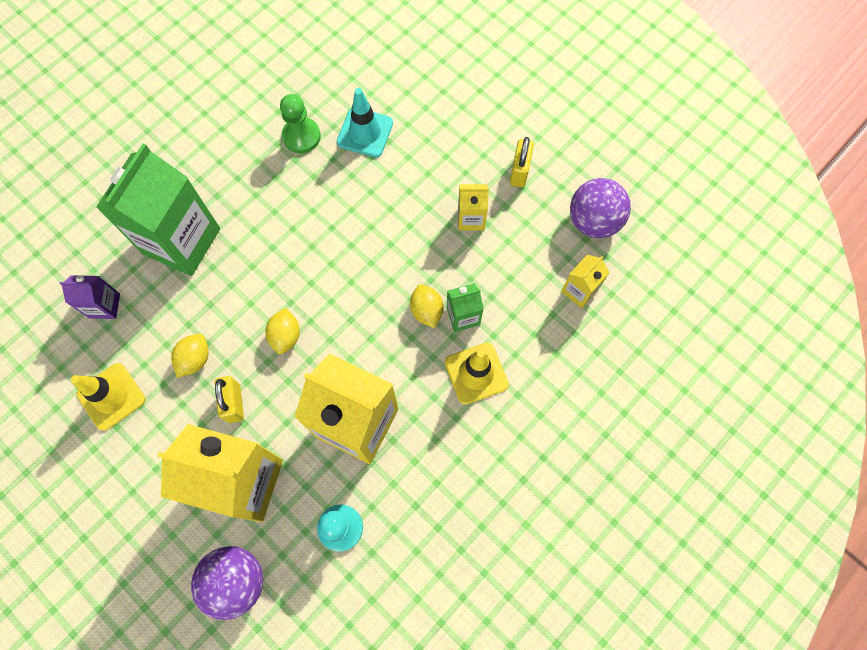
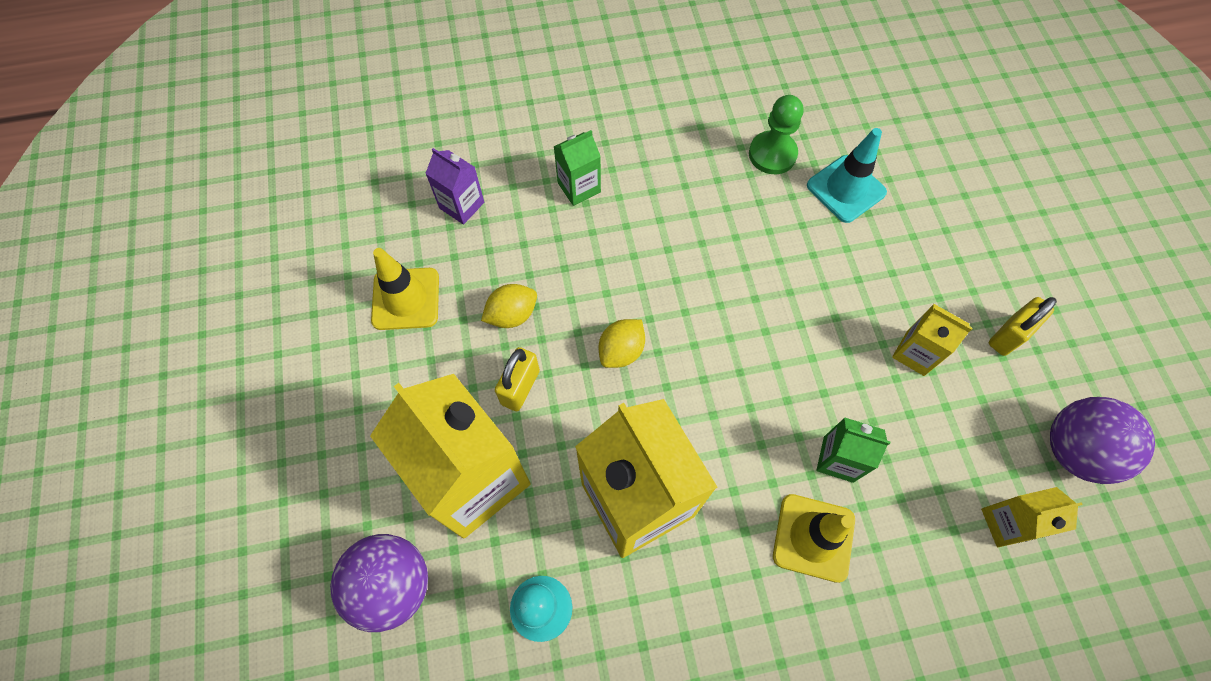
camera: 35 degrees right, 5 degrees down
green carton [96,144,220,276] -> green carton [553,130,601,206], size x0.46
yellow lemon [410,284,444,328] -> none

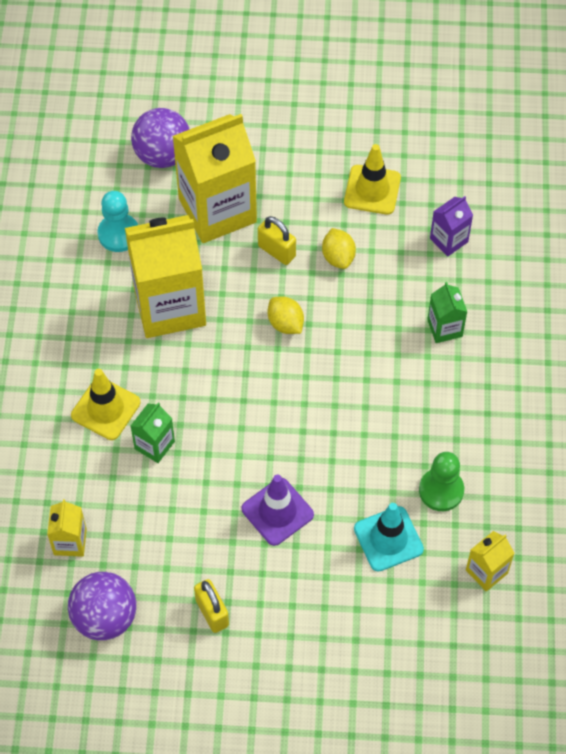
camera: 105 degrees right, 5 degrees down
yellow carton [892,304,973,376] -> yellow carton moved to [466,531,514,592]
none -> purple traffic cone [241,475,314,546]

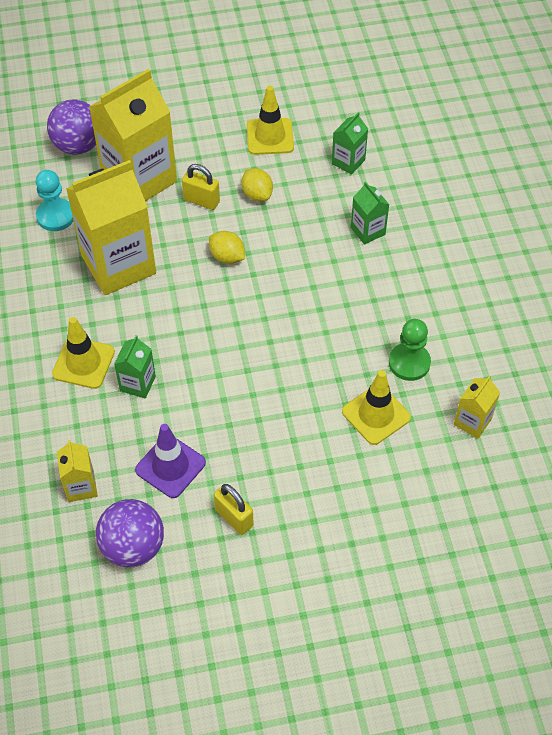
camera: 15 degrees left, 5 degrees down
purple traffic cone [241,475,314,546] -> purple traffic cone moved to [135,424,206,498]
turquoise traffic cone [354,503,424,572] -> yellow traffic cone [342,370,411,445]
purple carton [430,196,473,256] -> green carton [332,112,368,175]

